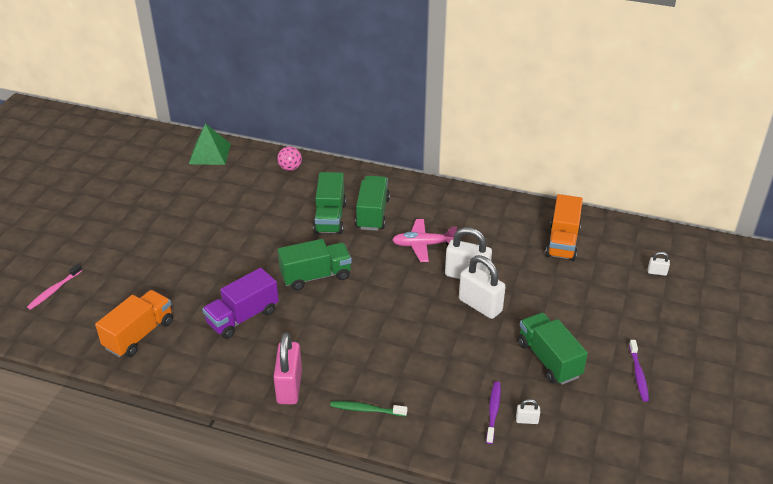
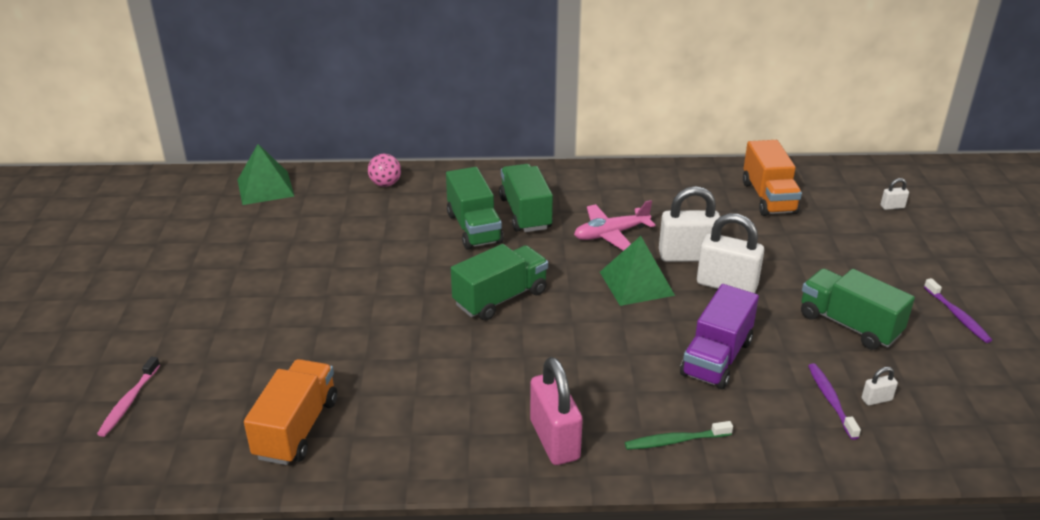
camera: 20 degrees left, 5 degrees down
purple truck [202,268,279,339] -> purple truck moved to [680,284,759,389]
none -> green pyramid [600,236,675,306]

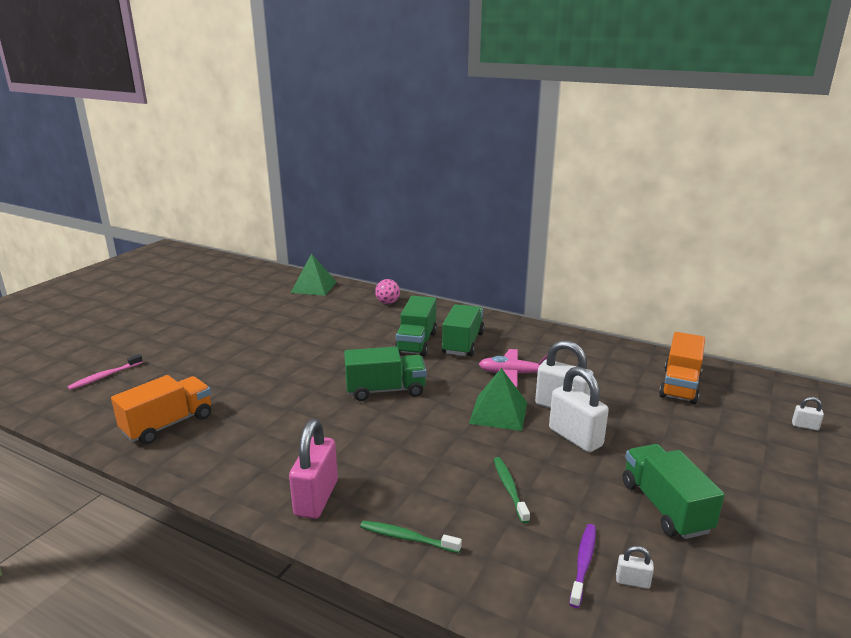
camera: 30 degrees right, 10 degrees down
purple truck [680,284,759,389] -> green toothbrush [494,457,530,524]
purple toothbrush [924,278,992,343] -> none

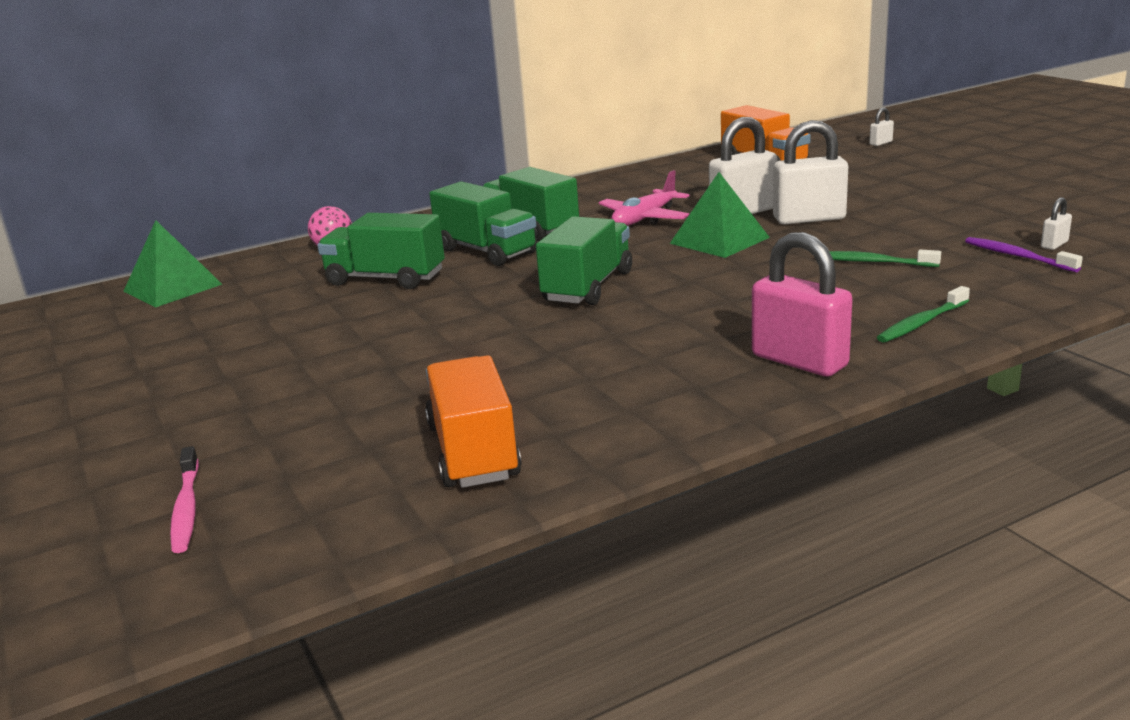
camera: 55 degrees left, 0 degrees up
green truck [623,444,725,539] -> green truck moved to [317,213,445,289]

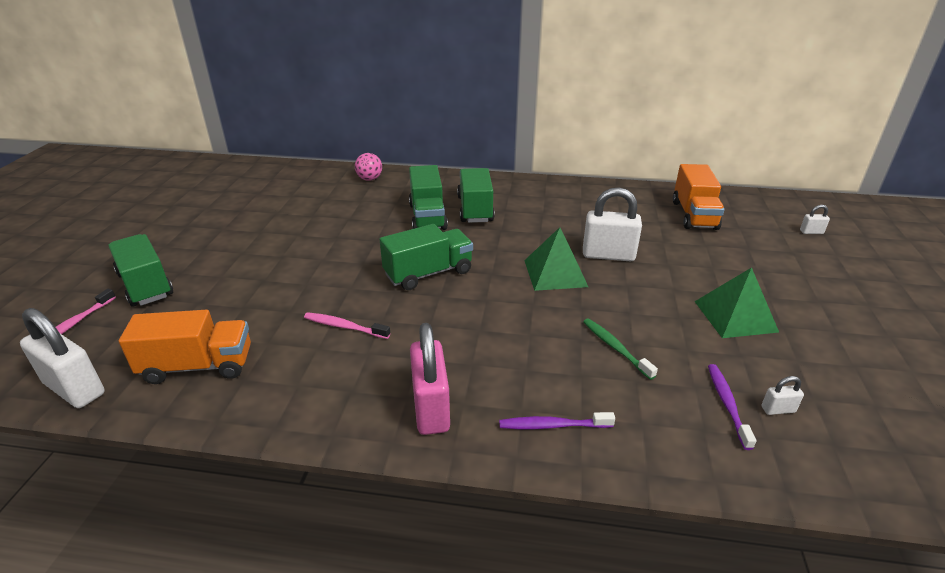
camera: 35 degrees right, 10 degrees up
green pyramid [123,220,222,307] -> green pyramid moved to [694,267,779,338]
green truck [317,213,445,289] -> green truck moved to [108,234,173,307]
orange truck [425,355,522,488] -> orange truck turned 60 degrees clockwise [119,310,251,384]
pink plane [599,170,690,226] -> none
white padlock [773,120,848,224] -> white padlock moved to [20,308,105,408]
green toothbrush [877,286,970,343] -> purple toothbrush [499,412,615,429]
none -> pink toothbrush [304,312,390,339]

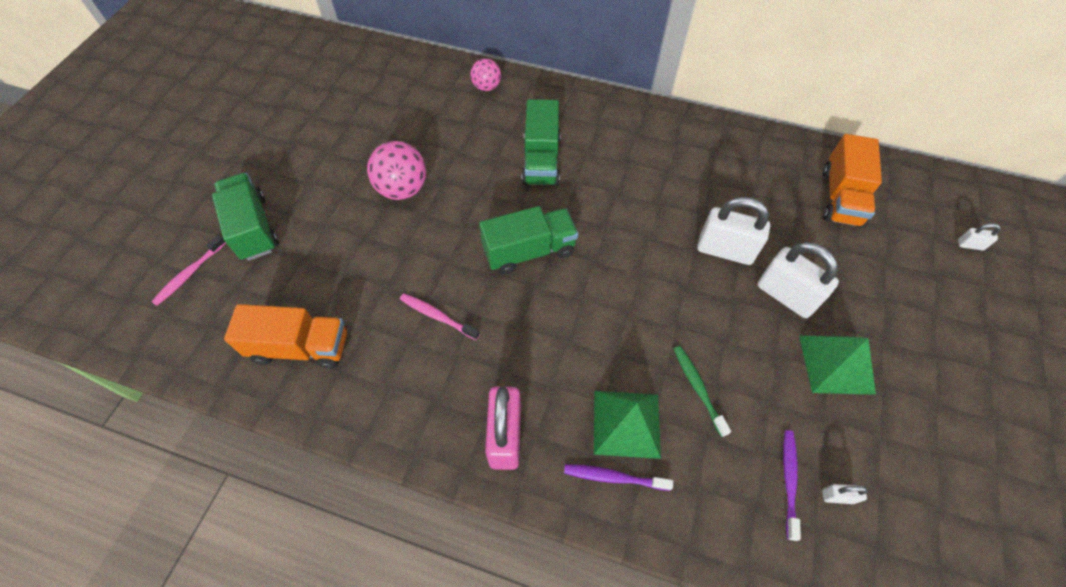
camera: 10 degrees right, 25 degrees up
white padlock [20,308,105,408] -> white padlock moved to [757,242,839,318]
green truck [457,168,495,223] -> none
green pyramid [524,227,588,291] -> green pyramid moved to [594,391,661,459]
none -> pink ball [367,141,426,200]

